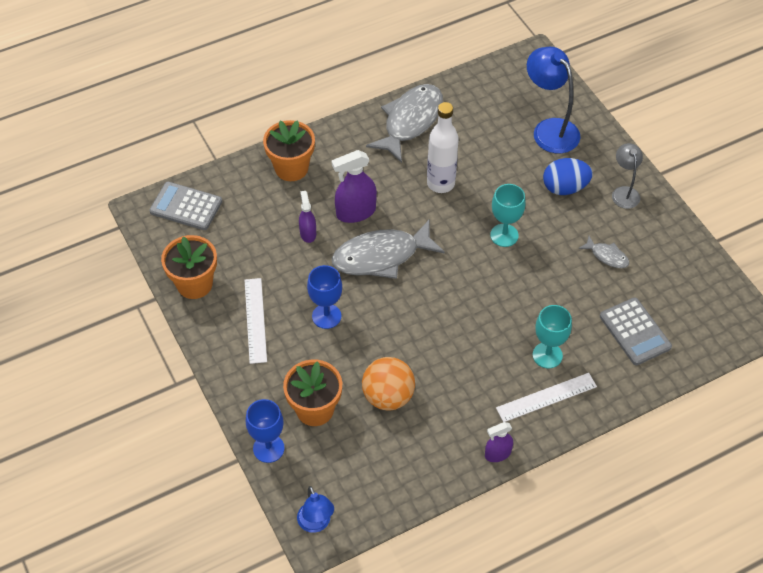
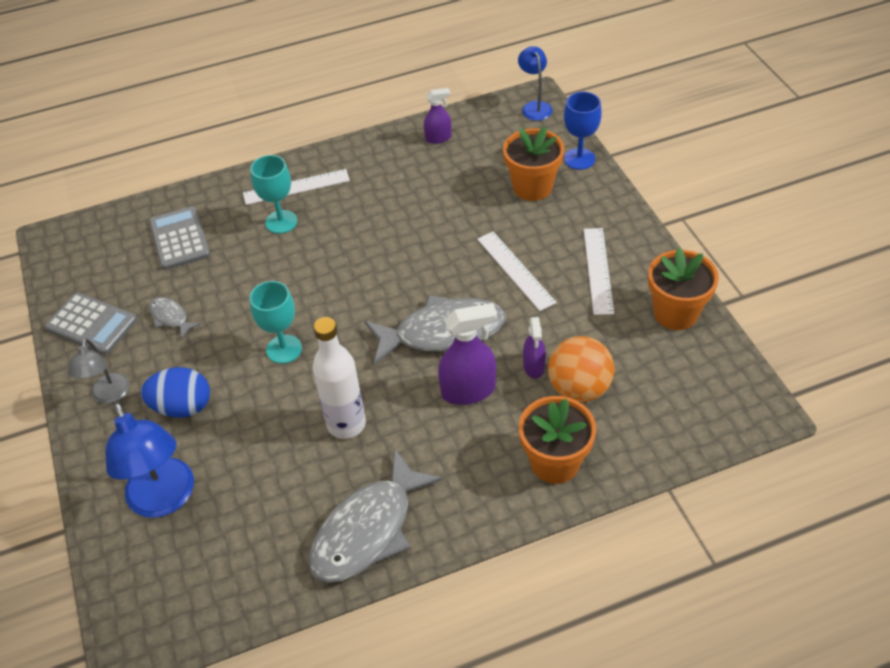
camera: 170 degrees left, 5 degrees down
grey calculator [149,182,222,230] -> grey calculator moved to [45,292,137,355]
blue goblet [307,265,342,329] -> white ruler [477,231,557,311]
orange ball [362,357,415,410] -> orange ball moved to [548,336,615,402]
purple spray bottle [485,422,513,462] -> purple spray bottle moved to [424,88,451,144]

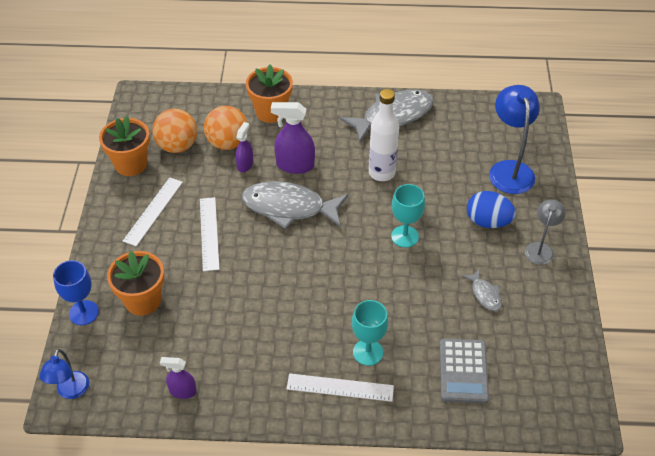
camera: 160 degrees left, 0 degrees up
grey calculator [45,292,137,355] -> none
none -> orange ball [152,109,197,153]

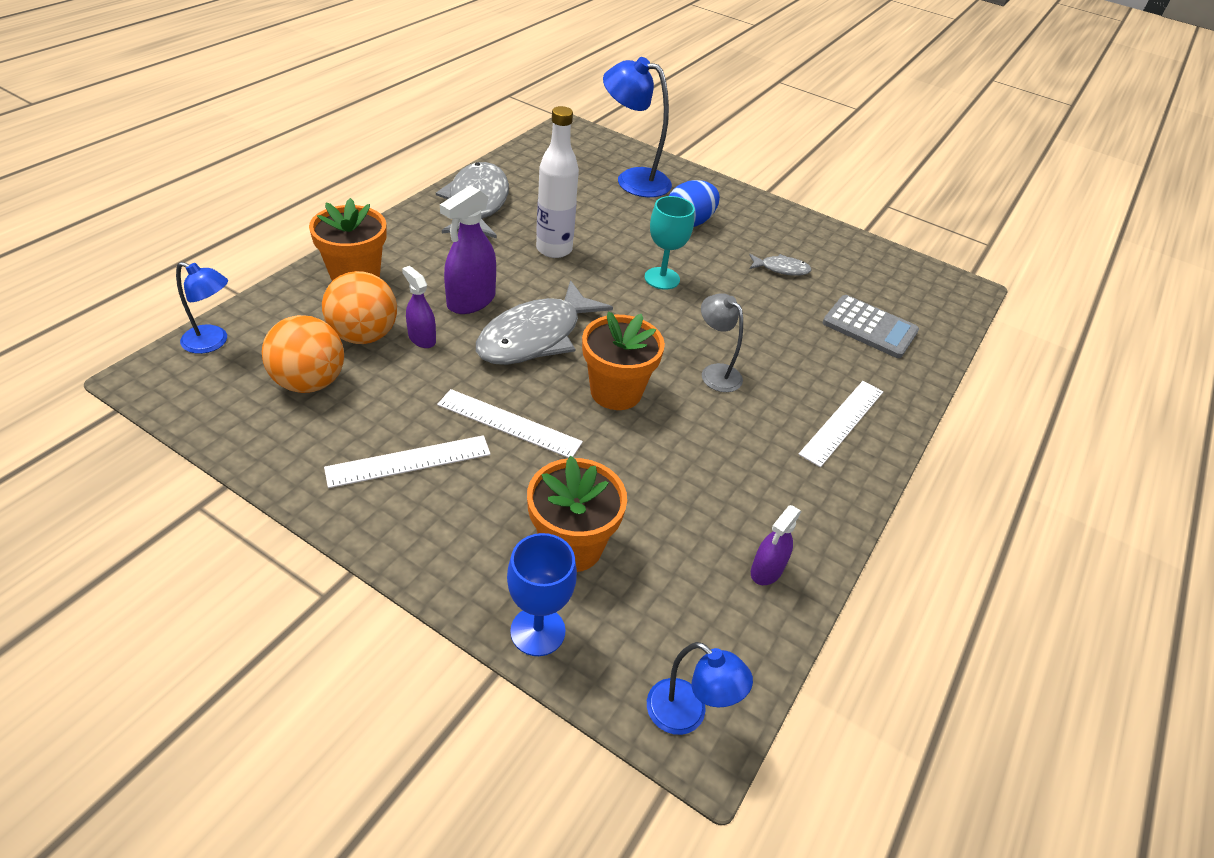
camera: 65 degrees left, 5 degrees down
orange flower pot [99,116,150,176] -> orange flower pot moved to [582,311,665,410]
white ruler [123,177,183,246] -> white ruler turned 75 degrees counterclockwise [324,435,491,488]
turquoise goblet [352,300,388,366] -> none
grey lamp [525,199,566,265] -> grey lamp moved to [701,293,743,392]
none -> blue lamp [176,262,228,354]

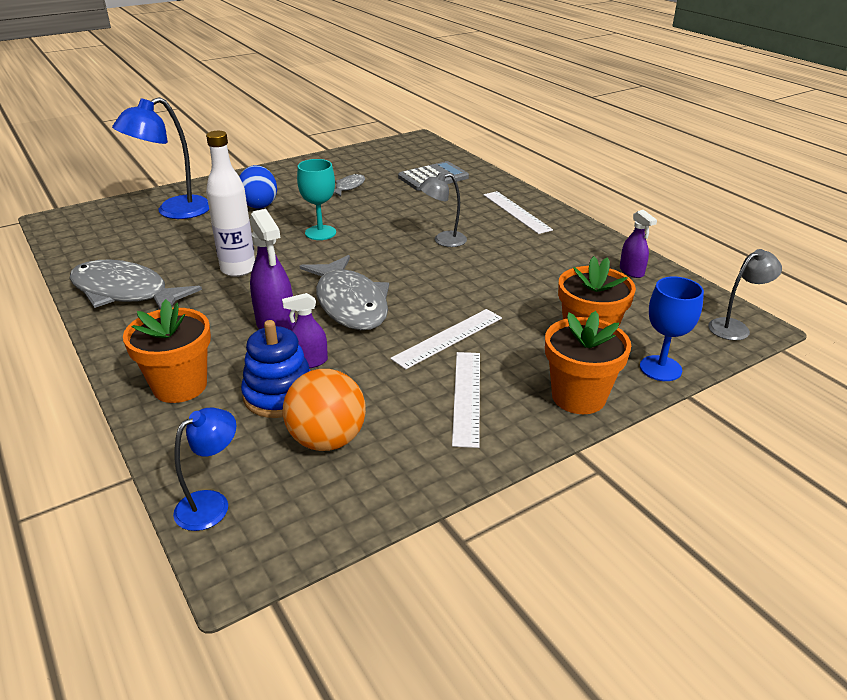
camera: 60 degrees left, 10 degrees down
orange ball [322,271,397,344] -> blue stacking toy [241,320,311,418]
orange flower pot [582,311,665,410] -> orange flower pot moved to [545,311,631,414]
blue lamp [647,642,753,735] -> grey lamp [708,249,782,341]

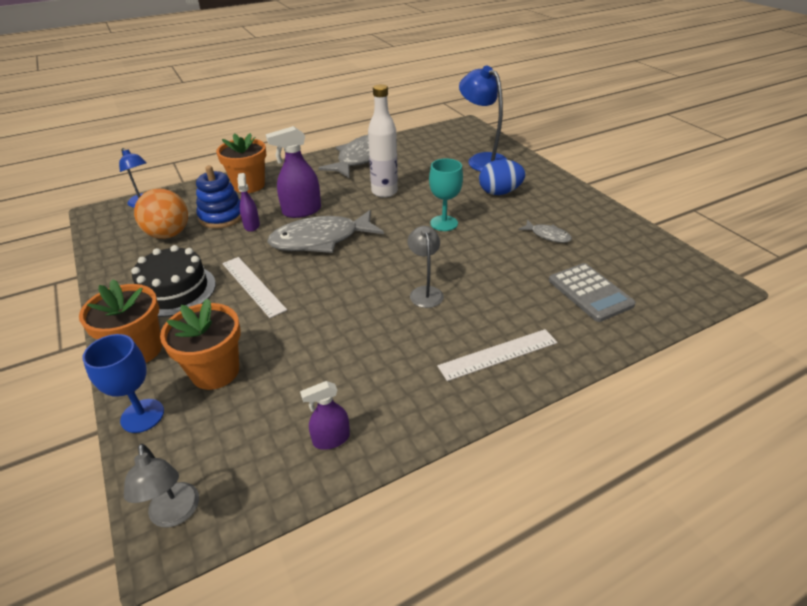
camera: 95 degrees right, 5 degrees up
white ruler [452,352,480,448] -> black cake [131,245,216,317]

